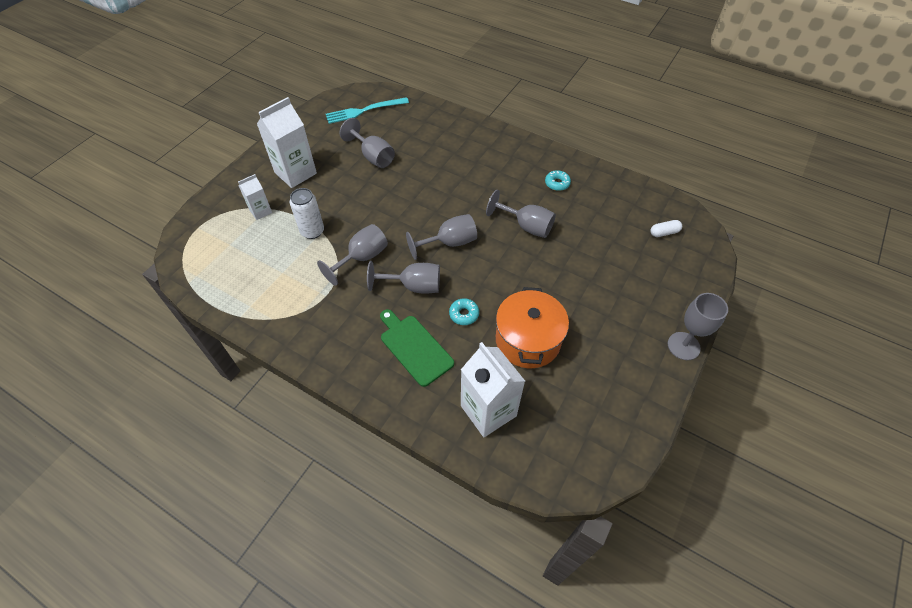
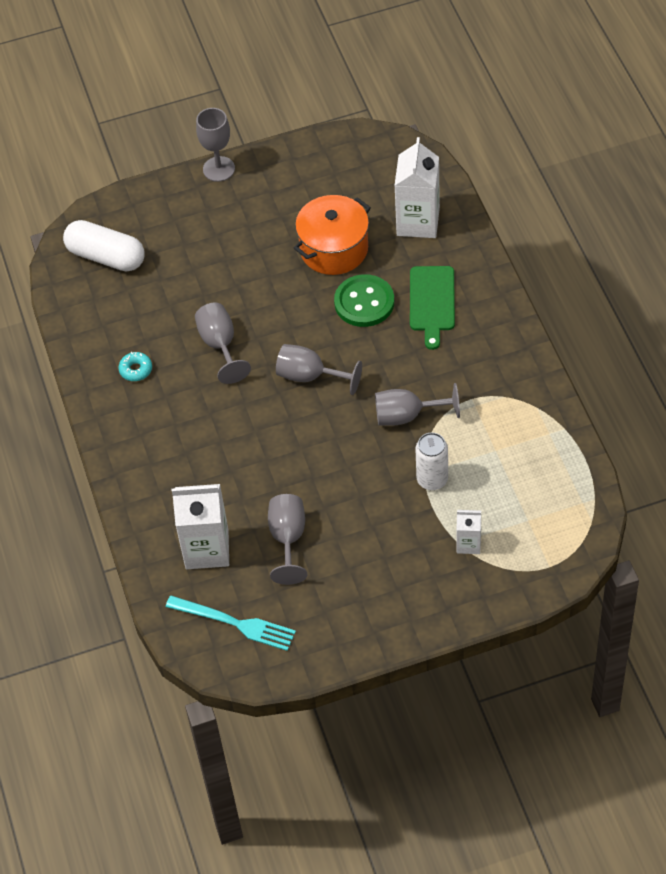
camera: 135 degrees left, 0 degrees up
white carton [257,97,317,188] -> white carton moved to [172,484,229,569]
grey goblet [367,261,440,294] -> none
turquoise donut [449,298,479,325] -> green button [334,274,394,327]
white capsule [650,220,682,237] -> white capsule [63,220,145,272], size x2.24

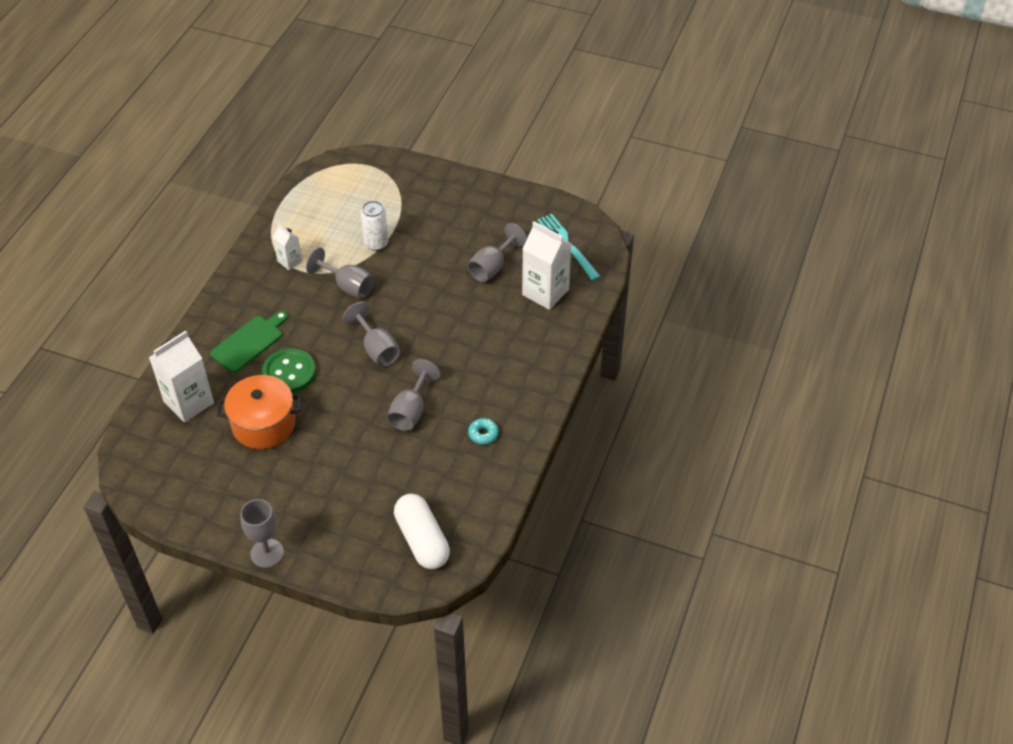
camera: 145 degrees left, 5 degrees down
white carton [456,510,481,554] -> white carton moved to [273,224,302,270]

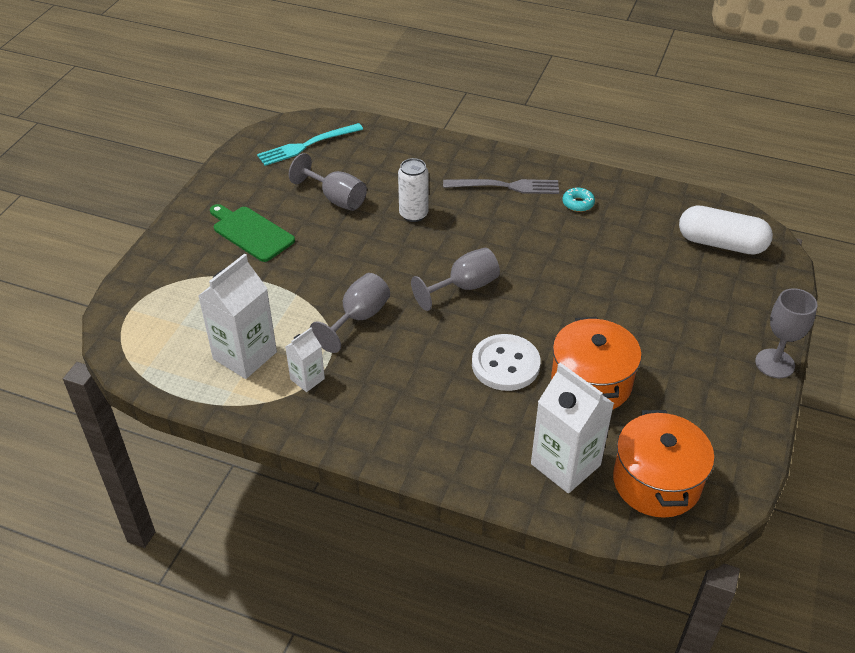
camera: 90 degrees left, 5 degrees down
green cutting board [210,311,288,373] -> green cutting board moved to [210,204,295,262]
green button [262,348,316,393] -> white button [472,334,541,391]
white can [361,201,388,251] -> white can moved to [398,158,429,222]
grey goblet [387,359,441,431] -> none
white capsule [394,494,450,569] -> white capsule turned 45 degrees clockwise [679,205,773,255]
white carton [522,221,571,310] -> white carton moved to [198,254,277,379]
none -> grey fork [443,179,559,194]
none -> orange pot [613,410,714,518]

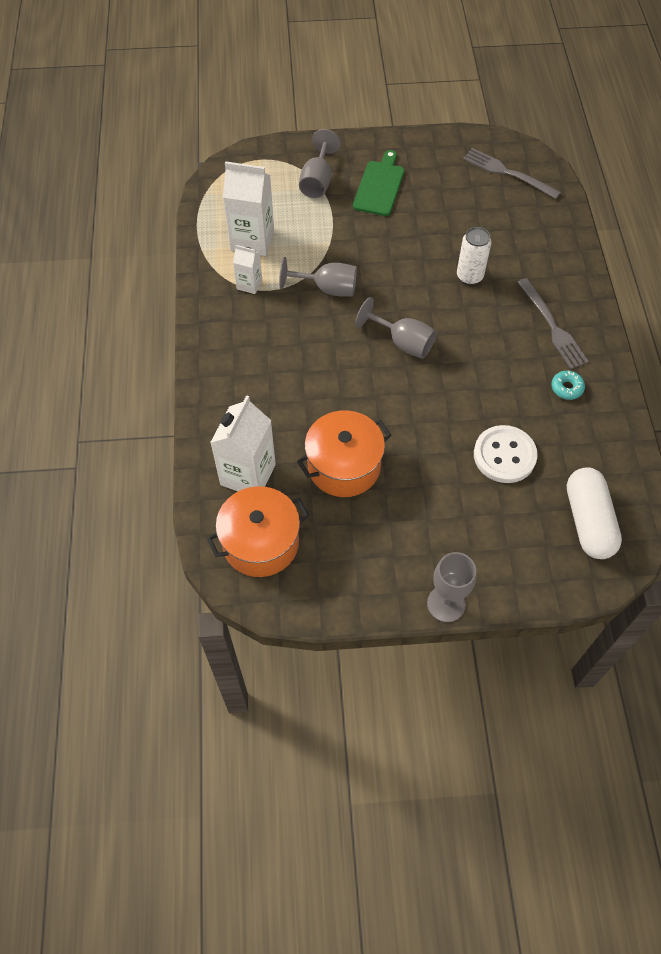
camera: 65 degrees right, 15 degrees up
turquoise fork [257,123,363,166] -> grey fork [463,148,561,199]
grey goblet [289,153,367,211] -> grey goblet moved to [299,129,341,198]
white button [472,334,541,391] -> white button moved to [474,425,538,483]

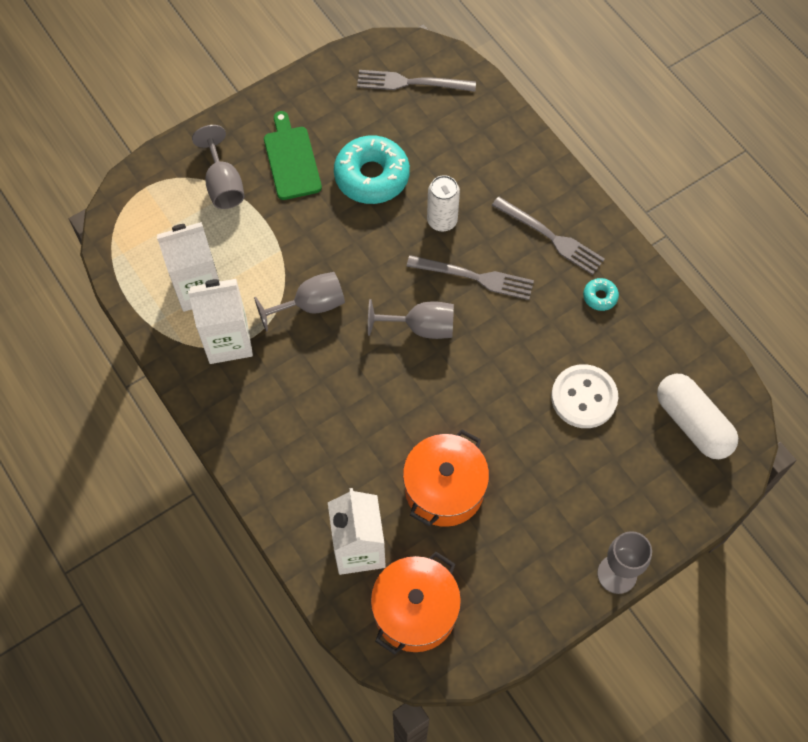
camera: 30 degrees left, 5 degrees up
white carton [233,245,262,294] -> white carton [188,279,253,364], size x1.88
none -> turquoise donut [334,136,410,204]
none -> grey fork [406,255,534,300]

